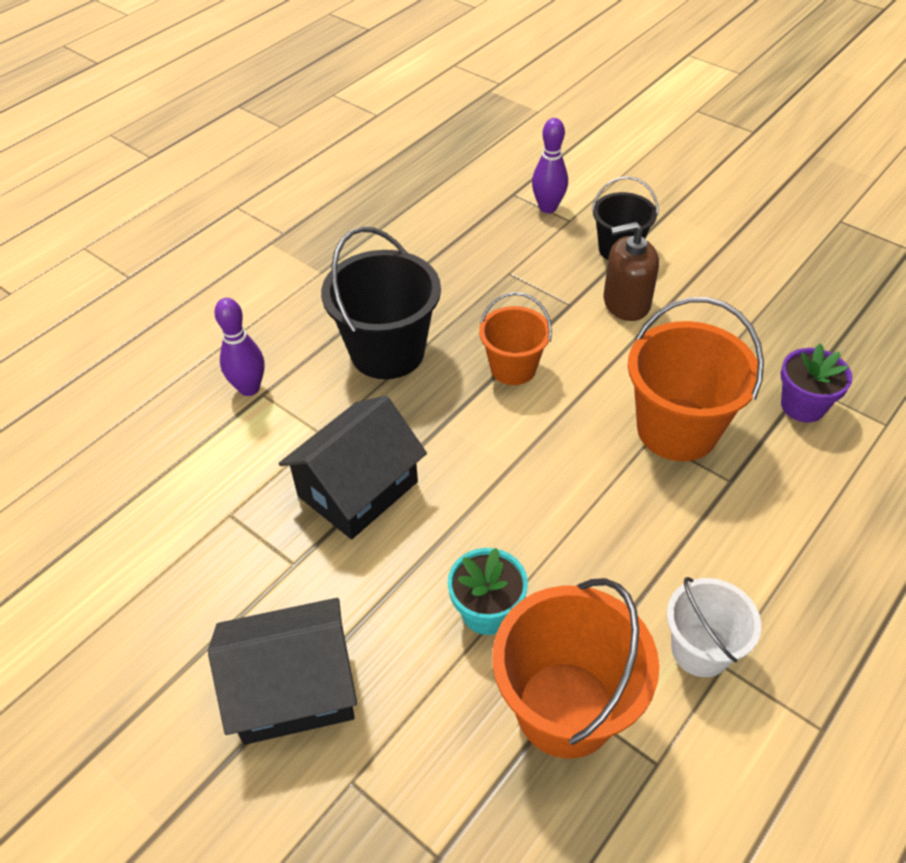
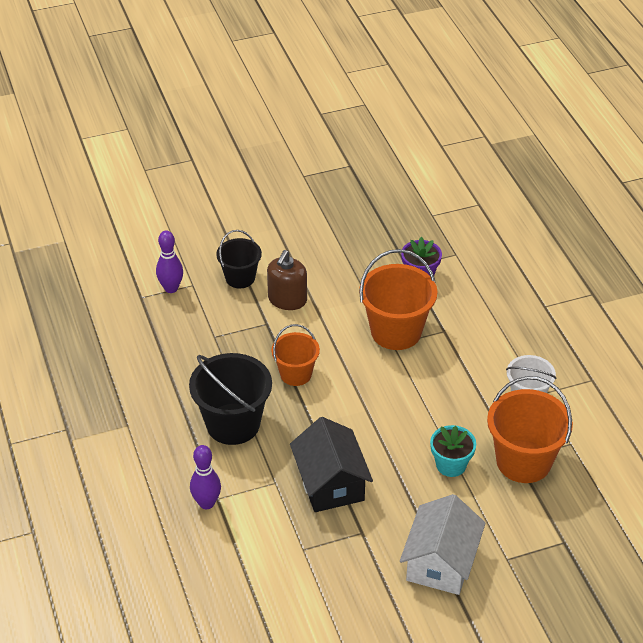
camera: 60 degrees left, 5 degrees down
black house [208,598,357,745] -> white house [400,494,486,595]

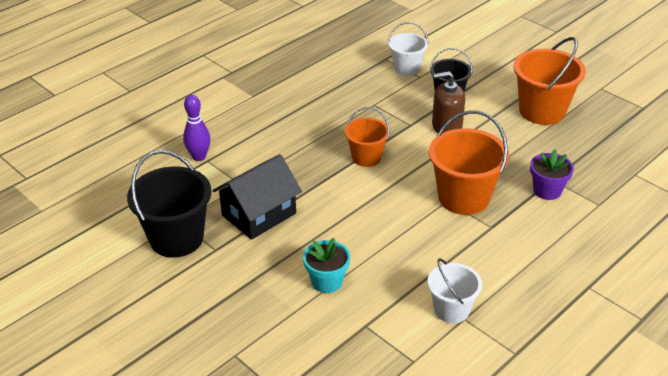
camera: 65 degrees right, 5 degrees down
purple bowling pin [156,231,183,293] -> white bucket [388,22,429,76]
black bucket [189,353,272,445] -> black bucket moved to [127,150,212,257]
white house [400,494,486,595] -> none
orange bucket [487,376,573,483] -> orange bucket moved to [514,37,586,125]

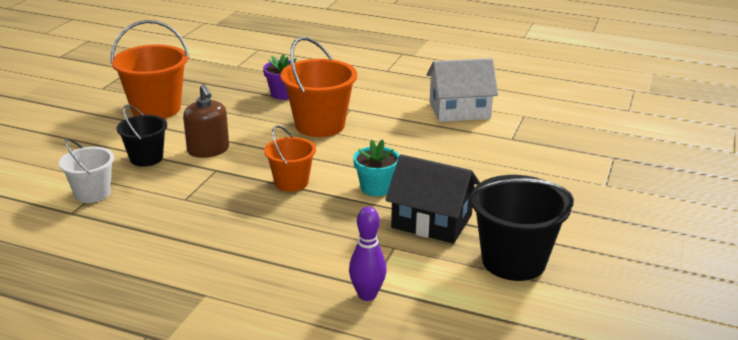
camera: 115 degrees left, 10 degrees down
turquoise flower pot [303,238,350,293] -> turquoise flower pot moved to [353,139,400,196]
white bucket [428,258,482,323] -> white house [426,58,498,122]

